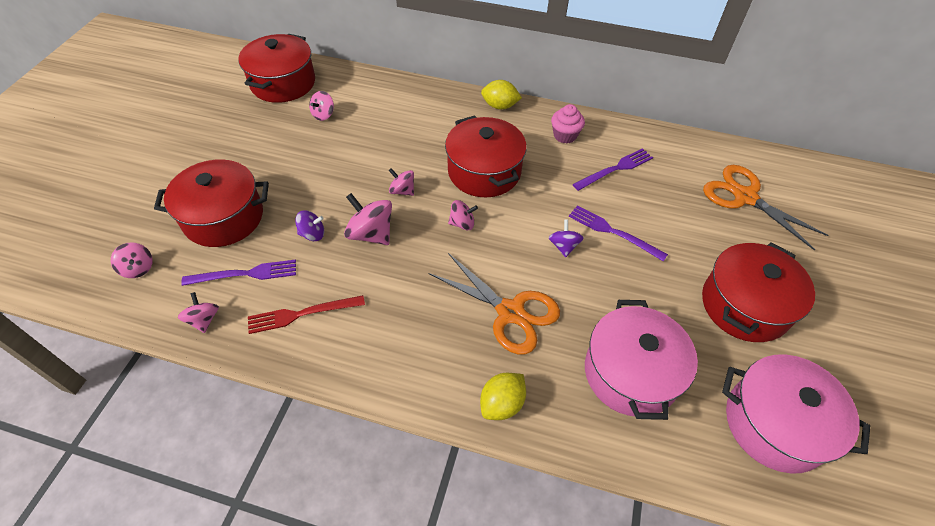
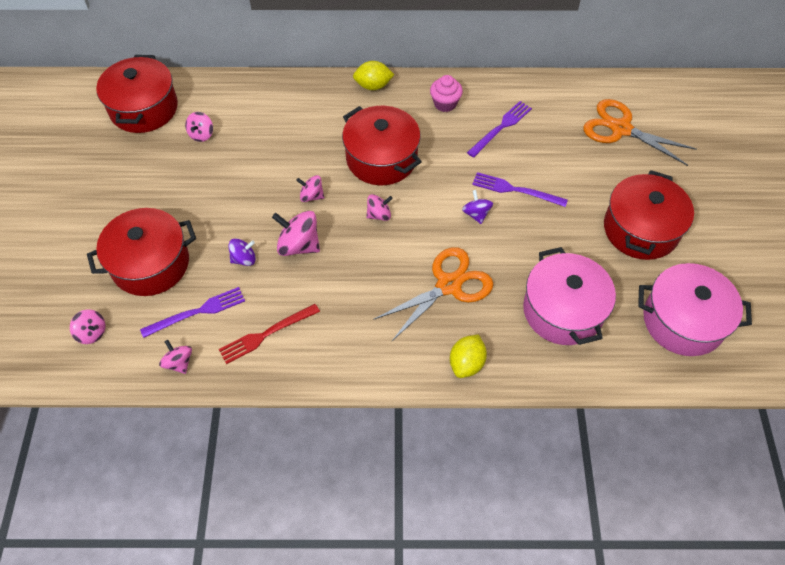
camera: 15 degrees left, 5 degrees up
orange scissors [429,253,560,355] -> orange scissors turned 60 degrees counterclockwise [373,247,493,341]

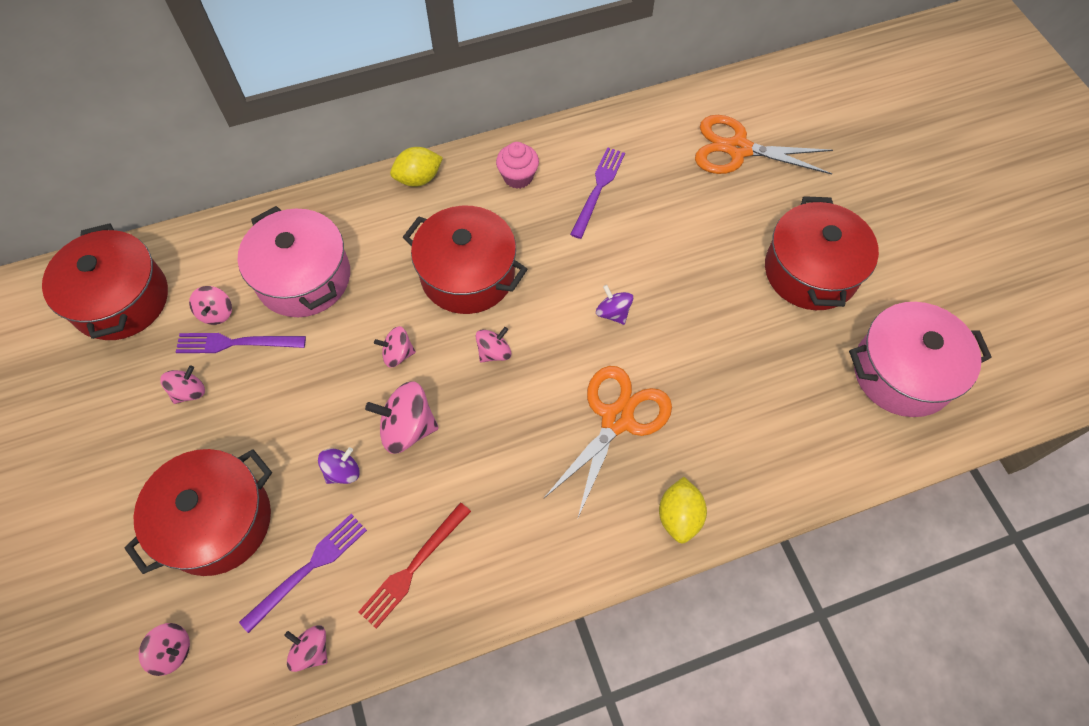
camera: 20 degrees left, 5 degrees up
purple fork [472,172,568,207] -> purple fork moved to [176,333,306,353]
pink pot [523,247,616,345] -> pink pot moved to [237,206,350,317]
none -> pink spinning top [160,366,205,404]

